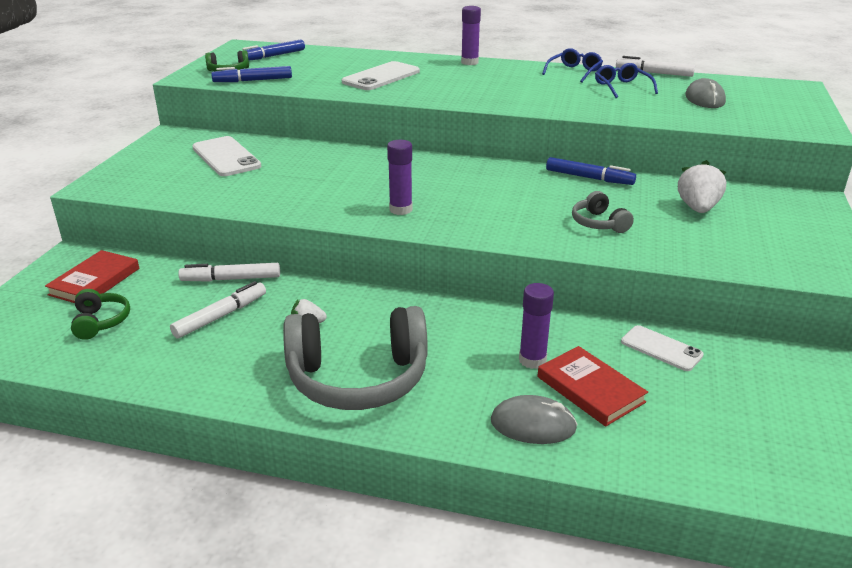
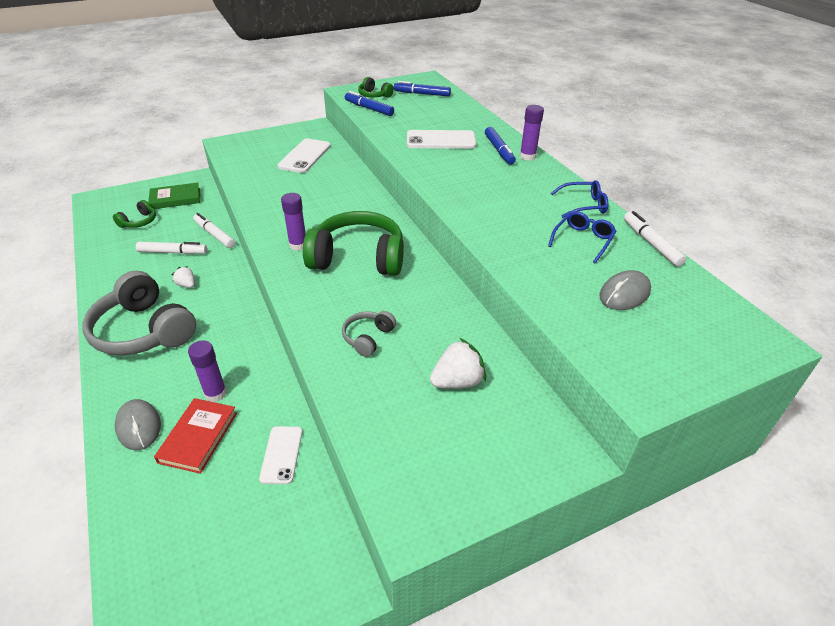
camera: 50 degrees right, 10 degrees up
red book [45,250,139,303] -> green book [148,183,200,209]
blue marker [546,157,636,185] -> blue marker moved to [485,127,516,165]
none -> green headphones [303,211,404,276]

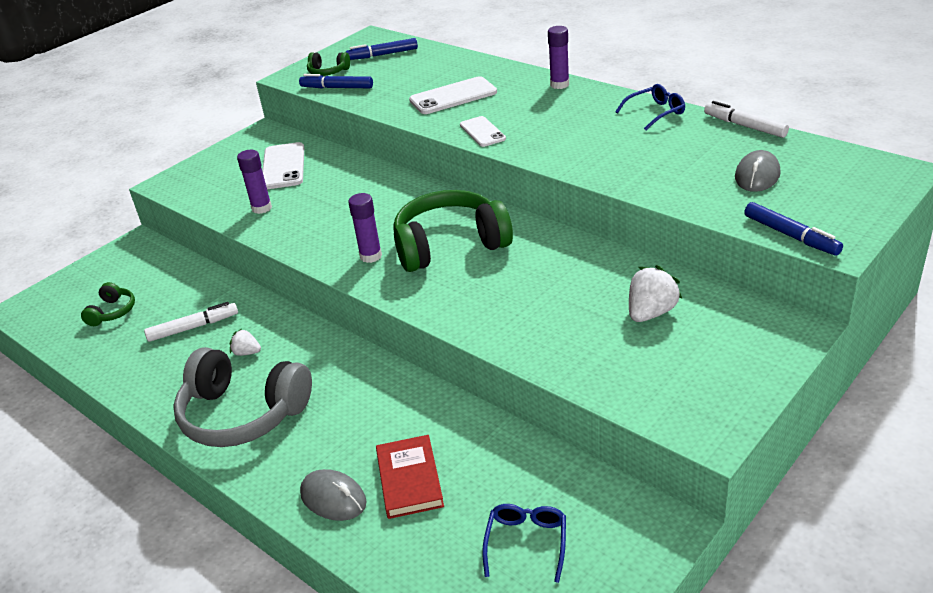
camera: 20 degrees left, 5 degrees down
green book [148,183,200,209] -> none
purple glue stick [188,340,227,402] -> purple glue stick moved to [237,150,272,214]
white marker [193,213,235,248] -> none
white phone [259,426,302,484] -> white phone moved to [460,116,506,147]
grey headphones [342,311,396,357] -> none
blue marker [485,127,516,165] -> blue marker moved to [744,202,843,256]
blue glasses [548,211,616,263] -> blue glasses moved to [482,504,566,583]

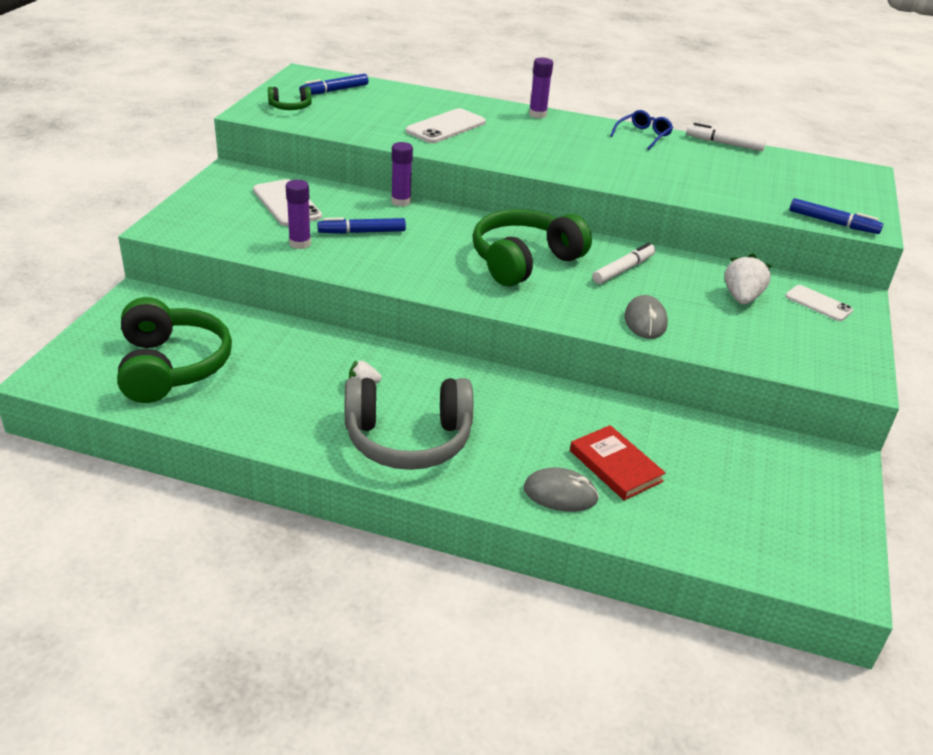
camera: 30 degrees left, 0 degrees up
green headphones [81,282,135,326] -> green headphones [117,297,232,403], size x2.16
white marker [144,302,238,342] -> white marker moved to [592,243,656,284]
blue marker [299,74,373,89] -> blue marker moved to [317,217,406,234]
purple glue stick [348,193,382,263] -> purple glue stick moved to [391,142,413,207]
white phone [460,116,506,147] -> white phone moved to [785,285,853,321]
blue glasses [482,504,566,583] -> none
grey mouse [735,150,781,192] -> grey mouse moved to [624,295,668,339]

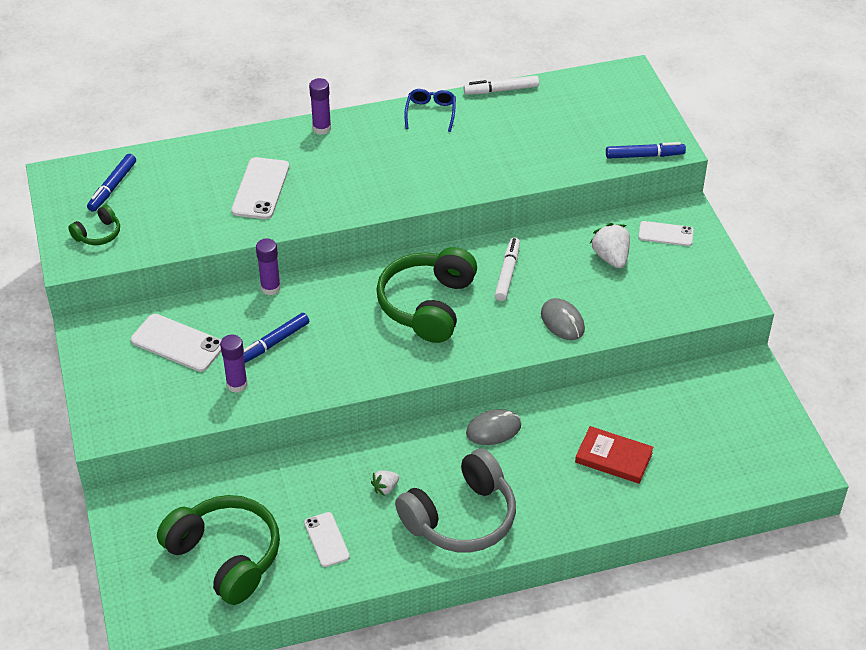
camera: 30 degrees left, 10 degrees up
grey mouse [524,467,599,512] -> grey mouse moved to [466,409,521,445]
none -> white phone [304,512,350,567]

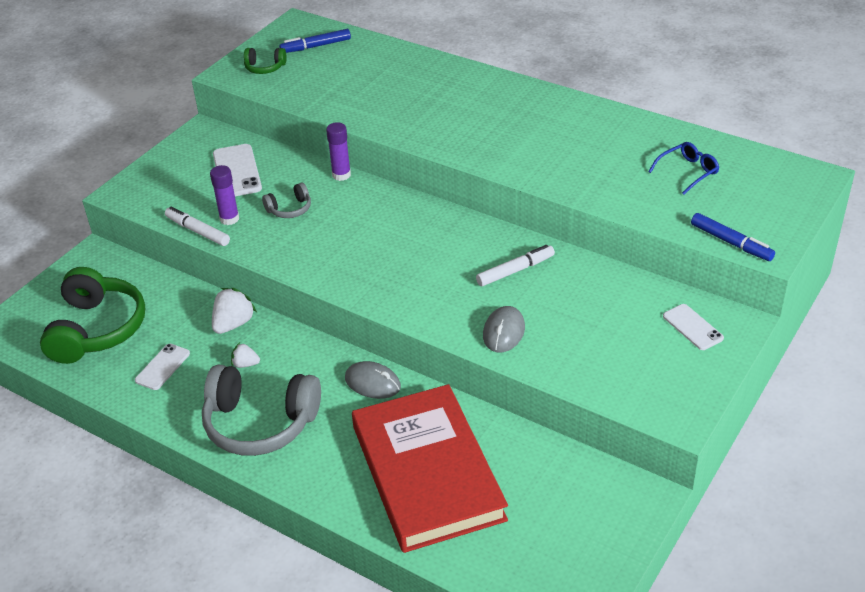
camera: 50 degrees right, 5 degrees down
white phone [231,157,289,219] -> none
blue marker [243,313,309,363] -> grey headphones [262,183,311,218]
purple glue stick [309,78,331,135] -> none
green headphones [376,247,477,343] -> none
blue glasses [404,89,456,132] -> blue glasses moved to [648,142,719,194]
white marker [463,75,539,95] -> white marker moved to [165,206,230,246]
red book [575,426,654,484] -> red book [352,384,508,553], size x2.24
white strawberry [590,223,630,268] -> white strawberry moved to [212,288,257,334]

